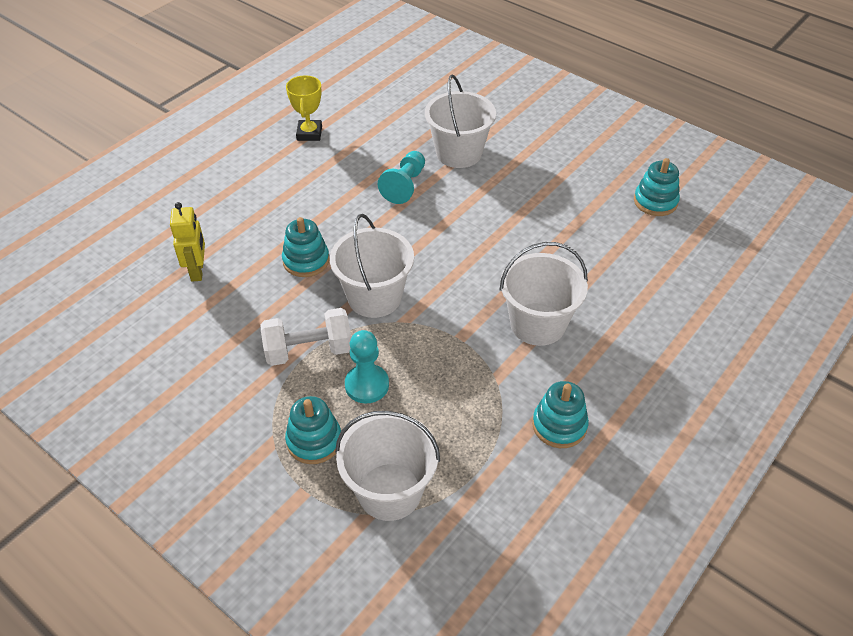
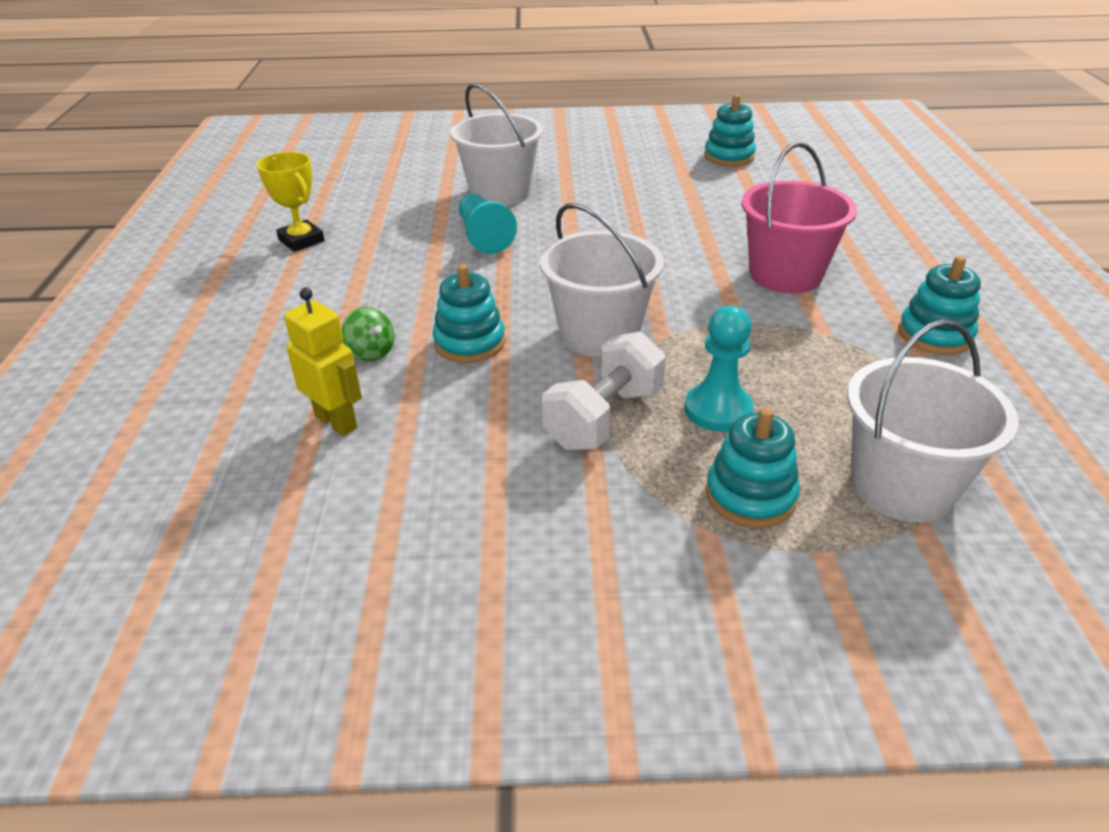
camera: 40 degrees left, 10 degrees down
white bucket [499,242,588,346] -> pink bucket [741,142,857,294]
none -> green spinning top [342,307,395,361]

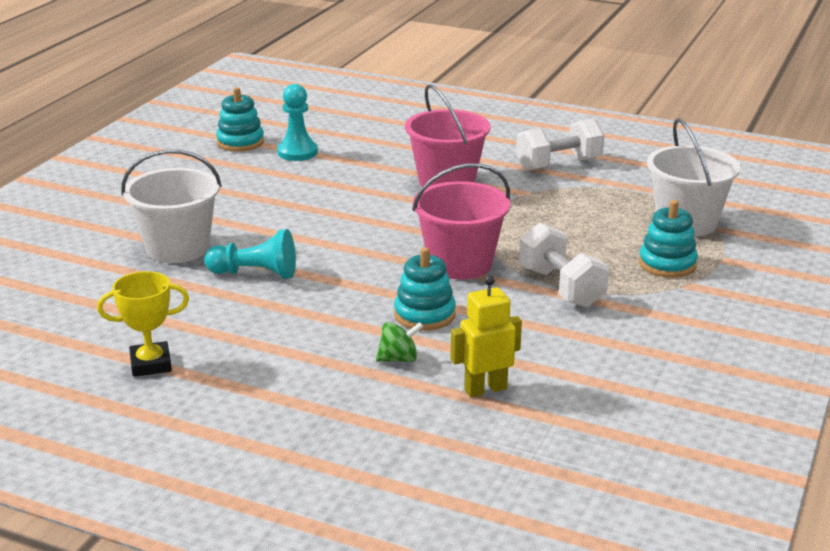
camera: 65 degrees left, 10 degrees down
white bucket [539,203,664,357] -> pink bucket [412,163,510,280]
turquoise pawn [685,306,753,432] -> turquoise pawn moved to [277,84,318,161]
turquoise stacking toy [899,256,981,355] -> white dumbbell [516,118,605,171]

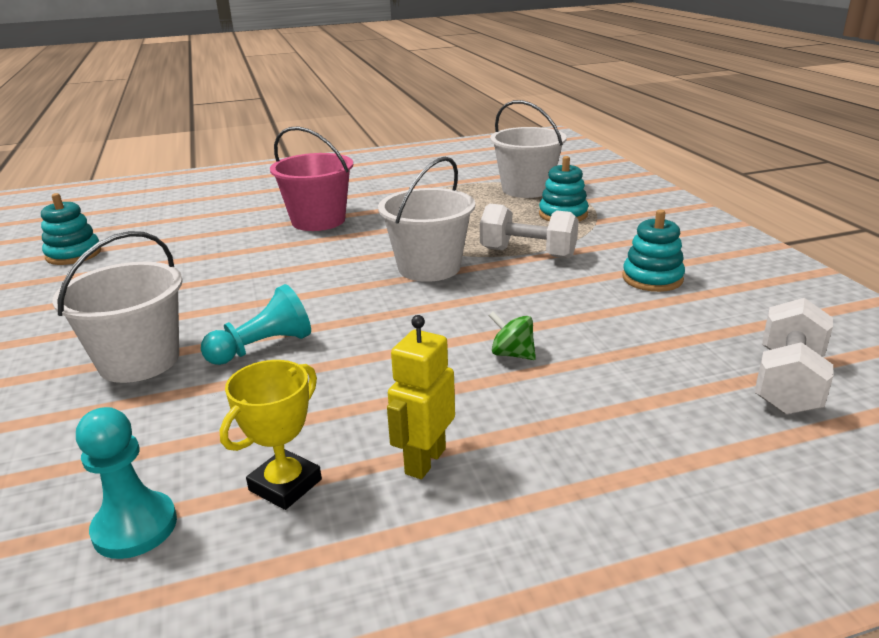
camera: 40 degrees left, 0 degrees up
turquoise pawn [277,84,318,161] -> turquoise pawn moved to [76,407,177,559]
green spinning top [376,322,423,362] -> green spinning top turned 90 degrees counterclockwise [488,311,536,360]
turquoise stacking toy [394,247,456,331] -> turquoise stacking toy moved to [622,209,685,292]
pink bucket [412,163,510,280] -> white bucket [378,157,475,282]
yellow robot [451,276,522,397] -> yellow robot moved to [387,315,455,479]
white dumbbell [516,118,605,171] -> white dumbbell moved to [755,298,833,415]

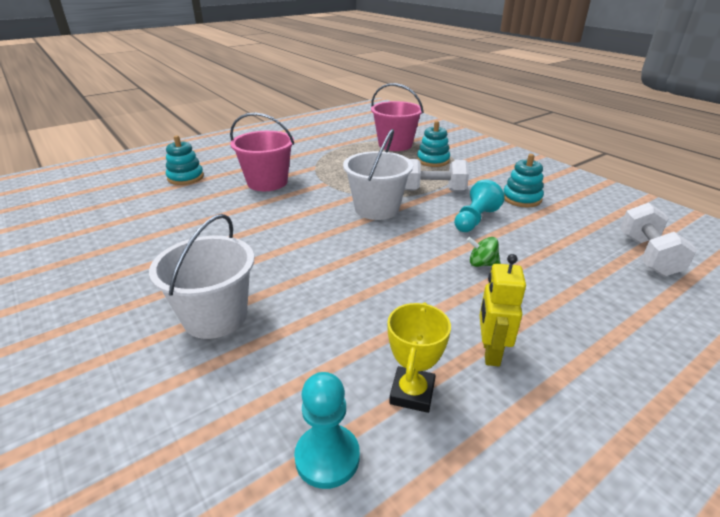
camera: 20 degrees left, 5 degrees up
turquoise stacking toy [41,193,101,265] -> turquoise stacking toy moved to [166,135,204,185]
turquoise pawn [201,284,311,365] -> turquoise pawn moved to [454,179,505,232]
white bucket [490,100,567,198] -> pink bucket [371,83,423,151]

